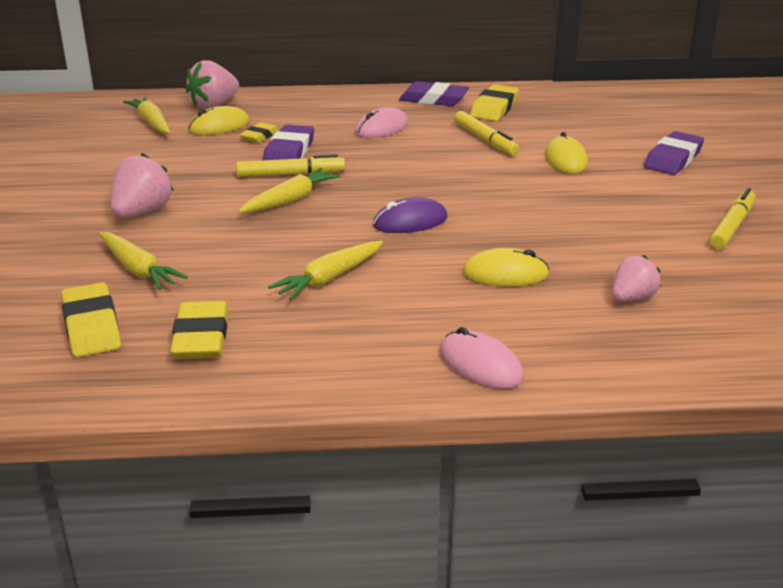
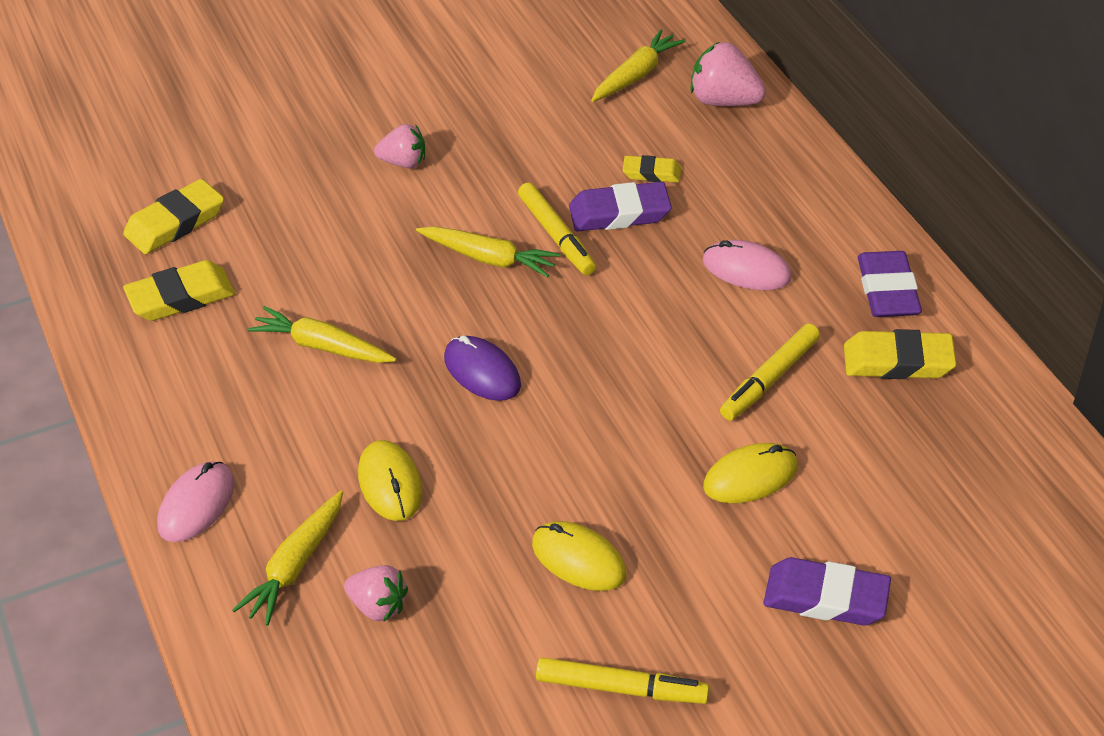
camera: 70 degrees right, 15 degrees up
yellow carrot [99,232,188,290] -> yellow carrot moved to [232,491,343,626]
pink strawberry [110,153,174,218] -> pink strawberry [374,124,425,168], size x0.66
yellow mouse [188,106,250,135] -> yellow mouse moved to [532,521,626,591]

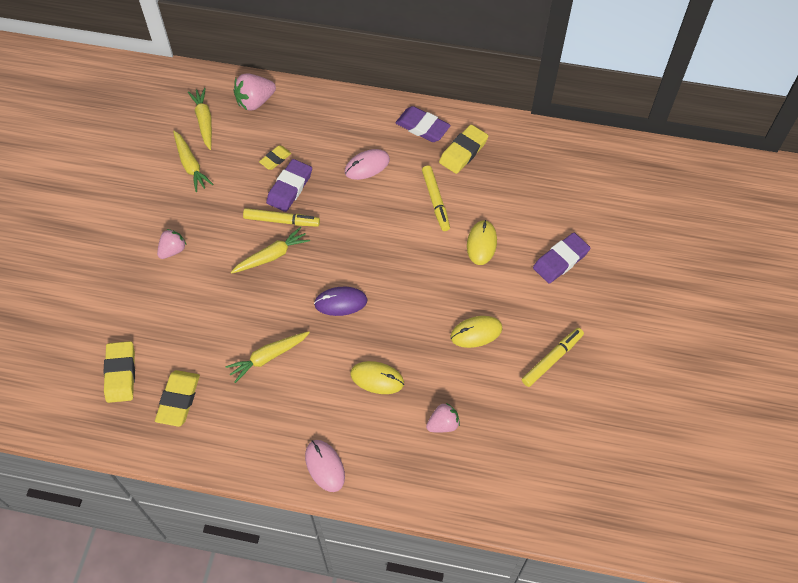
camera: 55 degrees left, 15 degrees up
yellow carrot [232,491,343,626] -> yellow carrot moved to [173,131,213,192]

